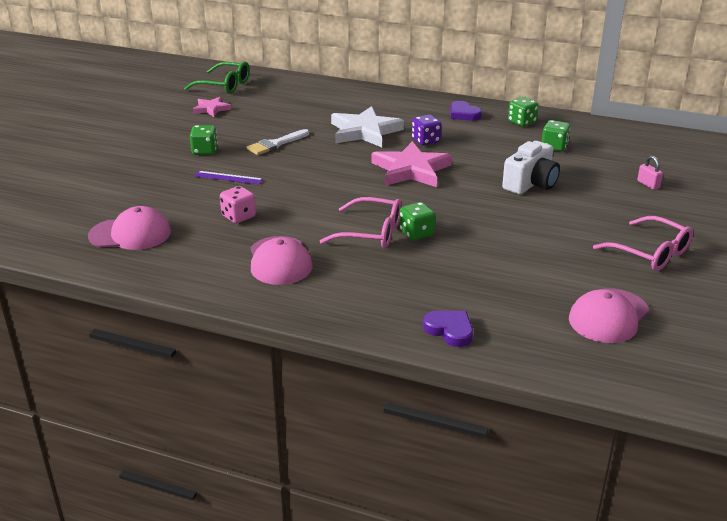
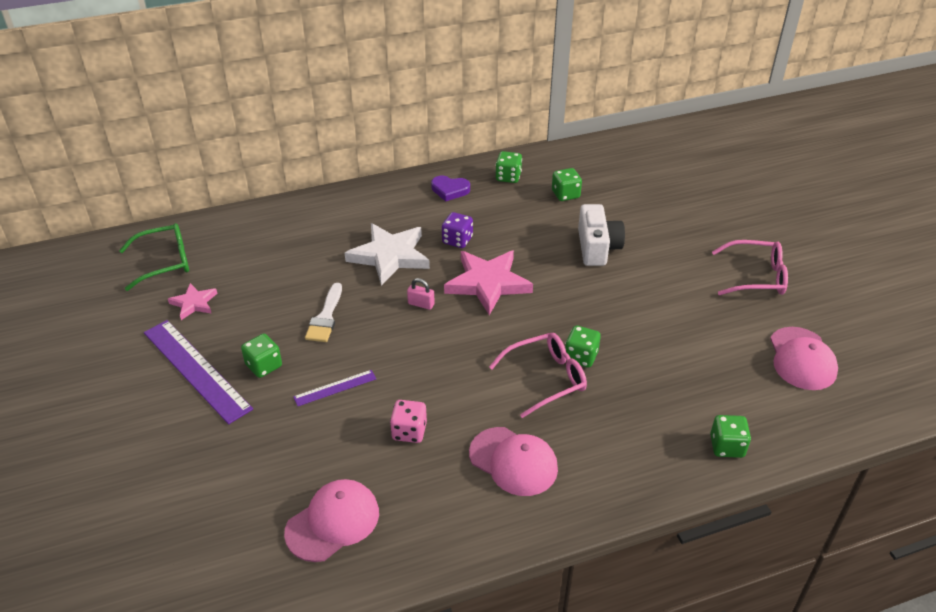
camera: 40 degrees left, 10 degrees up
purple heart [423,310,473,347] -> green dice [710,415,751,458]
pink padlock [637,156,663,190] -> pink padlock moved to [407,278,435,310]
none -> purple ruler [144,320,253,424]

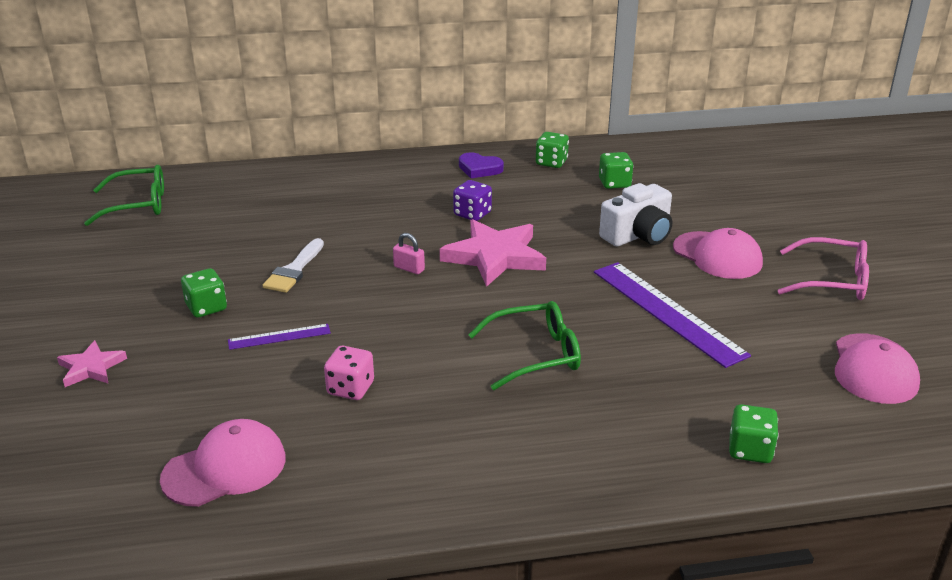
camera: 10 degrees right, 10 degrees down
purple ruler [144,320,253,424] -> purple ruler moved to [594,262,751,368]
pink star [168,283,217,320] -> pink star moved to [57,340,127,387]
white star [345,223,430,286] -> none
pink cap [469,427,558,496] -> pink cap moved to [673,228,763,279]
pink glasses [489,333,587,418] -> green glasses [468,301,581,390]
green dice [565,326,601,368] -> none
white camera [578,204,625,266] -> white camera turned 45 degrees clockwise [599,183,672,246]

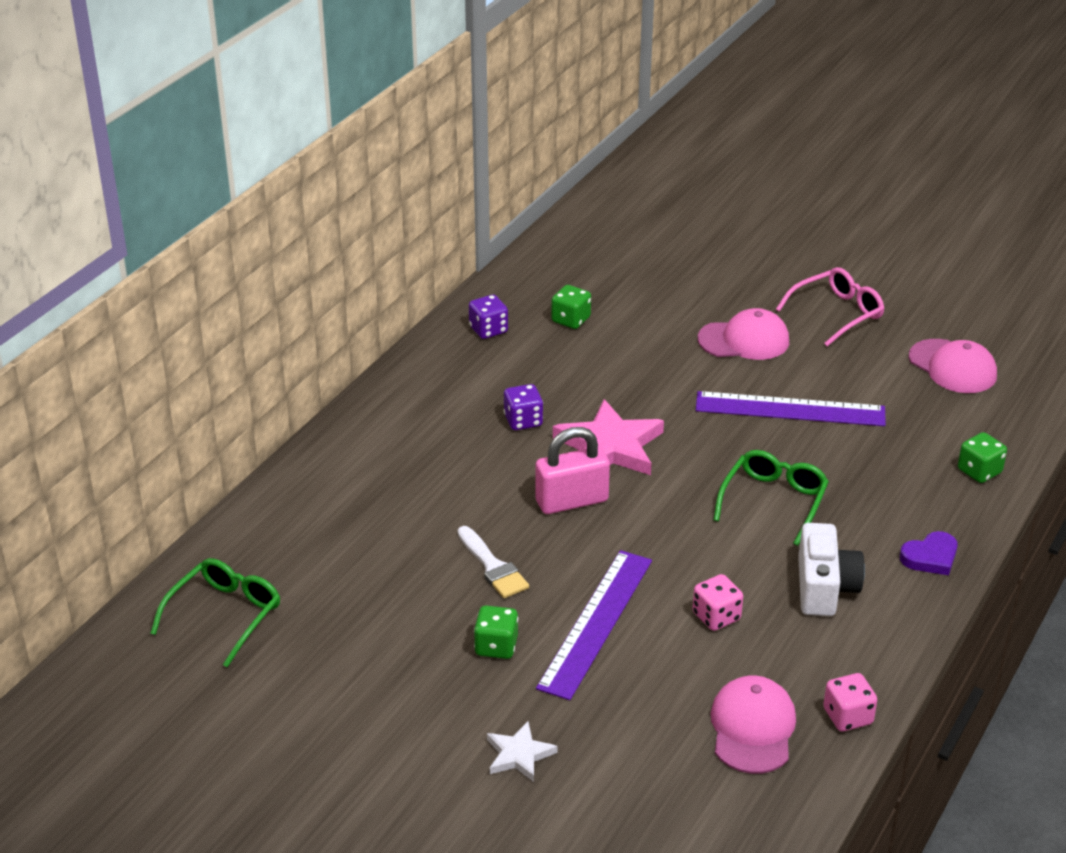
camera: 50 degrees left, 5 degrees up
pink star [57,340,127,387] -> white star [487,721,558,782]
purple ruler [228,324,331,350] -> purple ruler [536,550,652,700], size x2.03
pink padlock [393,233,425,274] -> pink padlock [536,427,610,514], size x2.10
purple heart [459,152,504,178] -> purple heart moved to [900,531,958,575]
green dice [536,132,569,168] -> purple dice [469,295,508,339]
white camera [599,183,672,246] -> white camera moved to [798,523,865,616]
none -> pink dice [823,673,877,732]

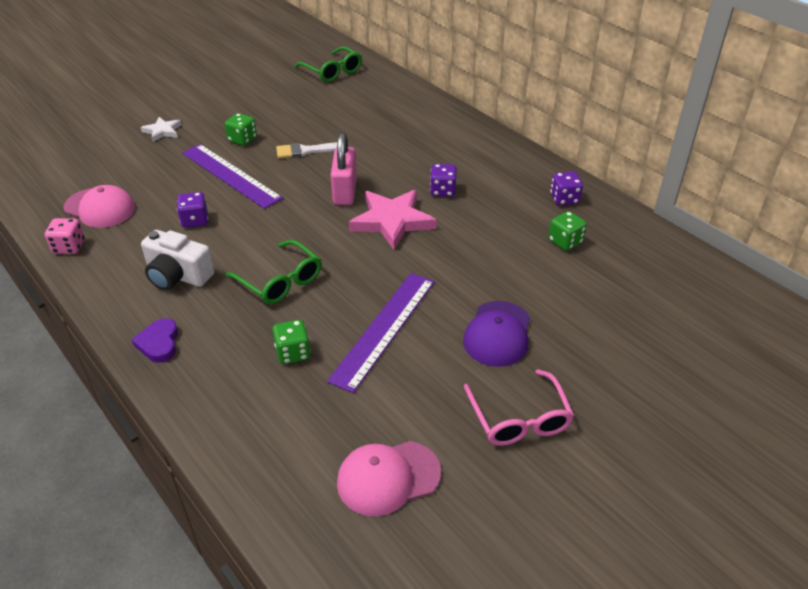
camera: 110 degrees right, 5 degrees up
pink dice [692,574,743,631] -> purple dice [177,192,208,228]
pink cap [698,308,789,360] -> purple cap [463,301,530,367]
green dice [958,432,1007,483] -> green dice moved to [272,319,311,364]

